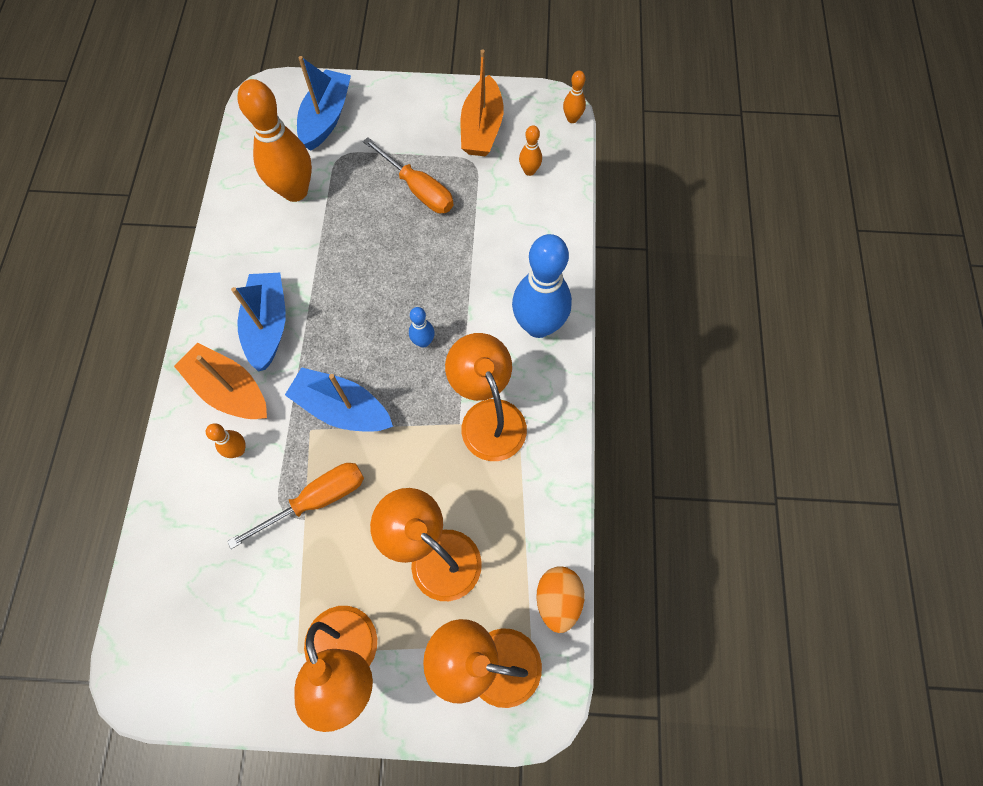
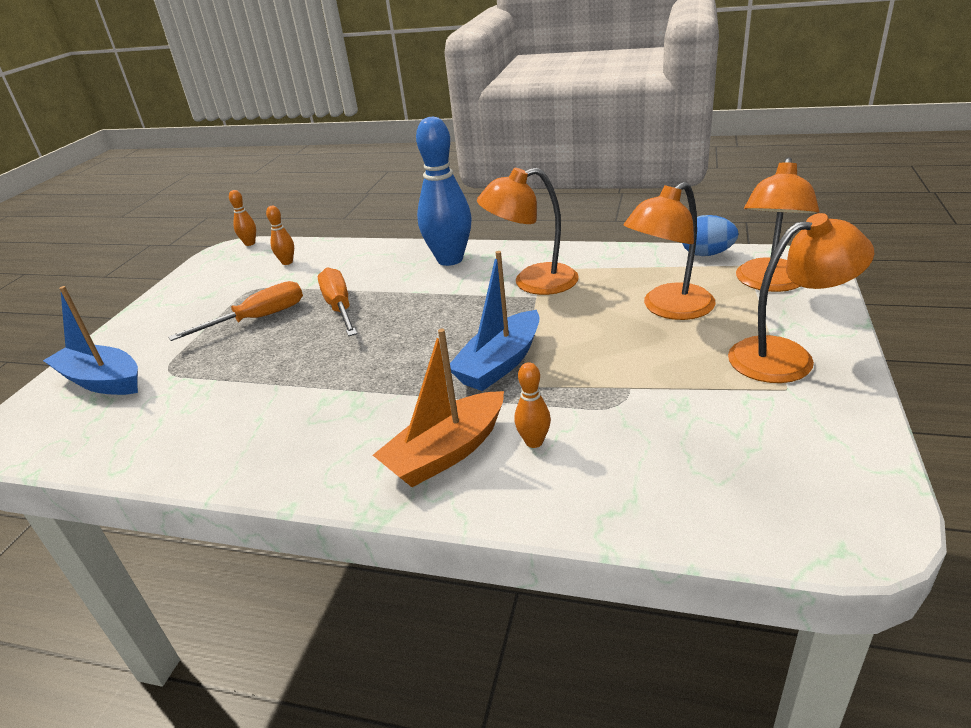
camera: 75 degrees left, 35 degrees down
orange screwdriver [227,463,364,549] -> orange screwdriver moved to [318,267,357,336]
blue boat [231,273,285,371] -> none
orange bowling pin [238,79,312,202] -> none
blue bowling pin [409,307,435,348] -> none
orange boat [461,50,504,157] -> none
orange egg [536,566,585,633] -> blue egg [682,215,739,256]

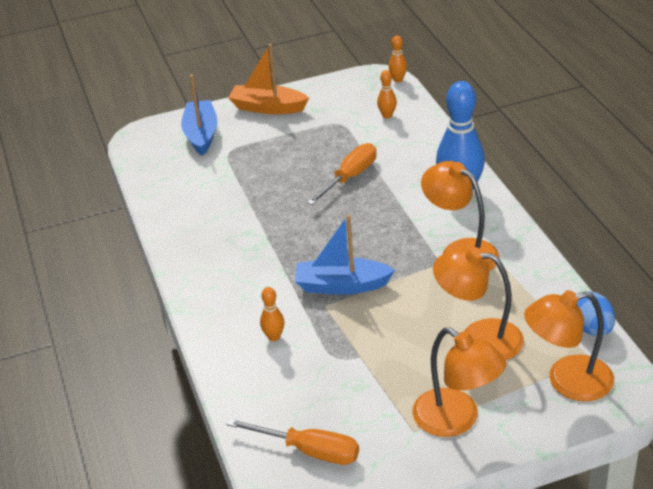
camera: 55 degrees right, 5 degrees up
orange screwdriver [168,281,303,341] -> orange screwdriver moved to [226,418,359,465]
orange boat [373,329,504,487] -> orange boat moved to [228,44,309,114]

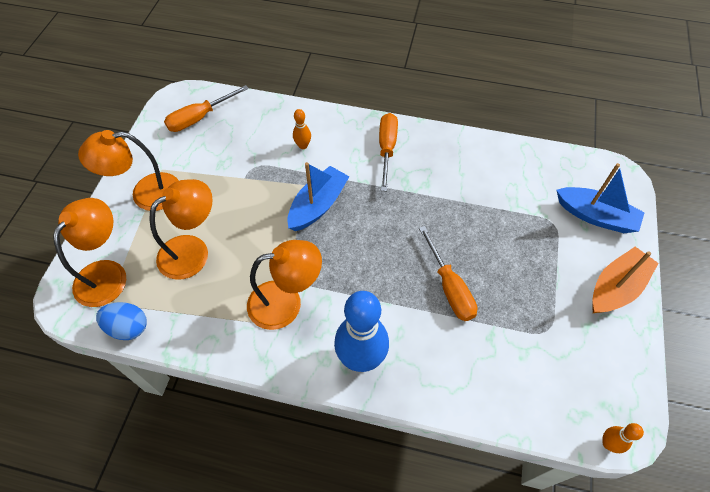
camera: 120 degrees right, 20 degrees up
orange bowling pin [377,70,397,118] -> none
none -> orange screwdriver [379,113,398,192]

